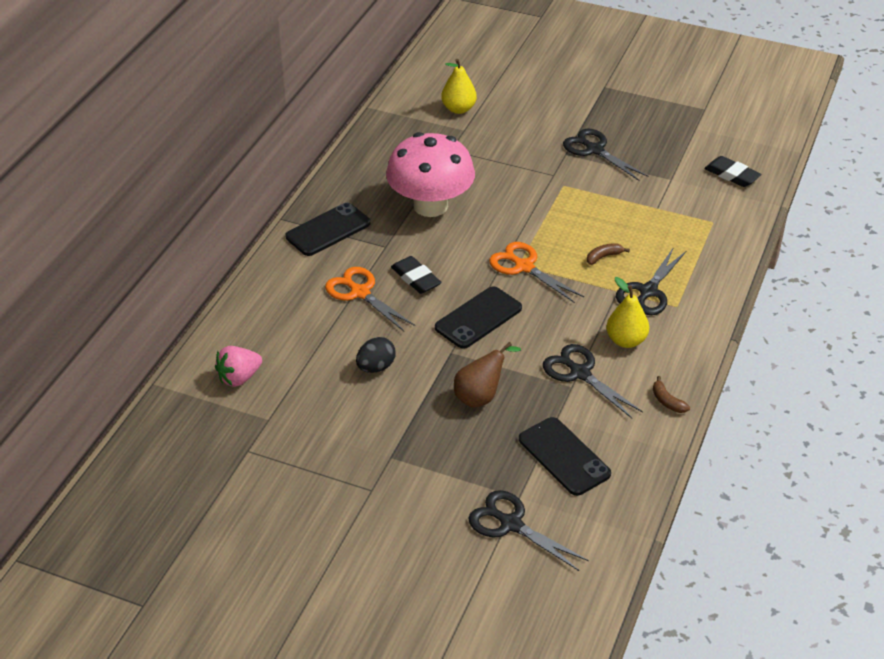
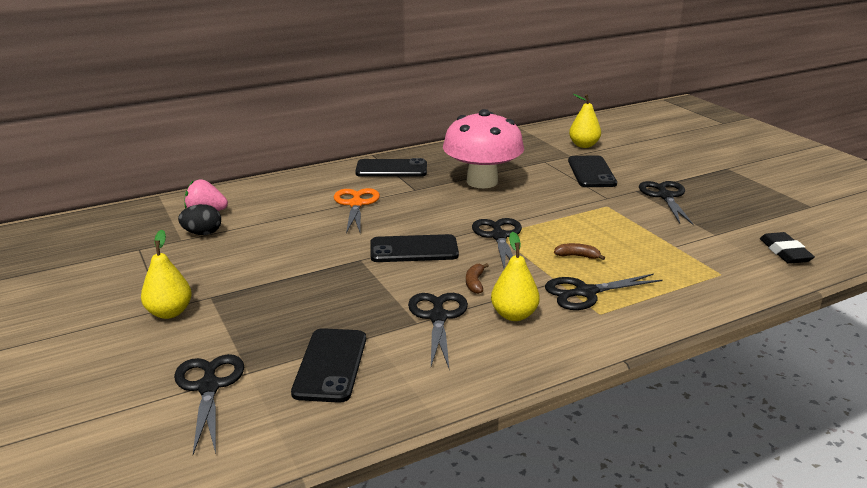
camera: 40 degrees right, 15 degrees down
black egg [356,337,396,373] -> black egg moved to [178,204,221,235]
black eraser [391,256,442,294] -> none
brown pear [454,342,521,408] -> none
orange scissors [489,242,584,303] -> black scissors [472,218,522,269]
brown banana [653,376,690,413] -> brown banana moved to [466,263,489,294]
none -> yellow pear [141,229,192,319]
none -> black phone [568,155,617,187]

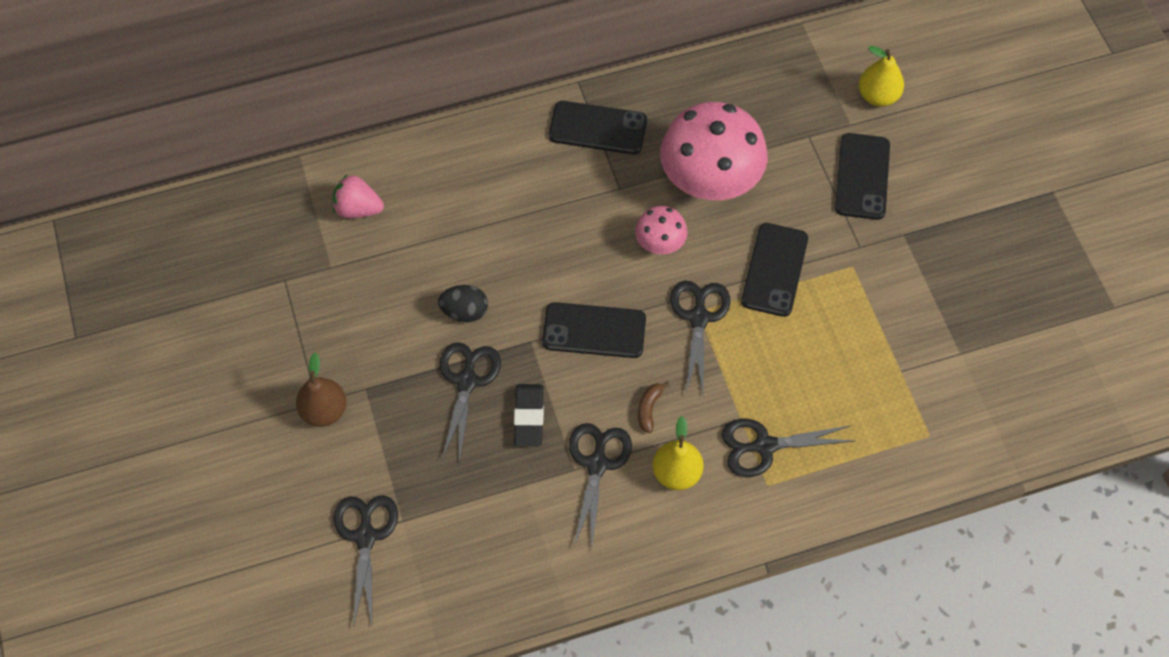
camera: 10 degrees right, 35 degrees up
yellow pear [141,229,192,319] -> brown pear [296,352,346,427]
black egg [178,204,221,235] -> black egg moved to [438,285,488,322]
black phone [291,328,366,403] -> black phone moved to [741,223,808,317]
orange scissors [334,188,380,233] -> none
brown banana [554,243,605,260] -> none
black scissors [639,181,694,225] -> black scissors moved to [440,342,501,464]
black eraser [760,232,815,264] -> black eraser moved to [514,384,544,446]
none -> pink mushroom [635,206,687,254]

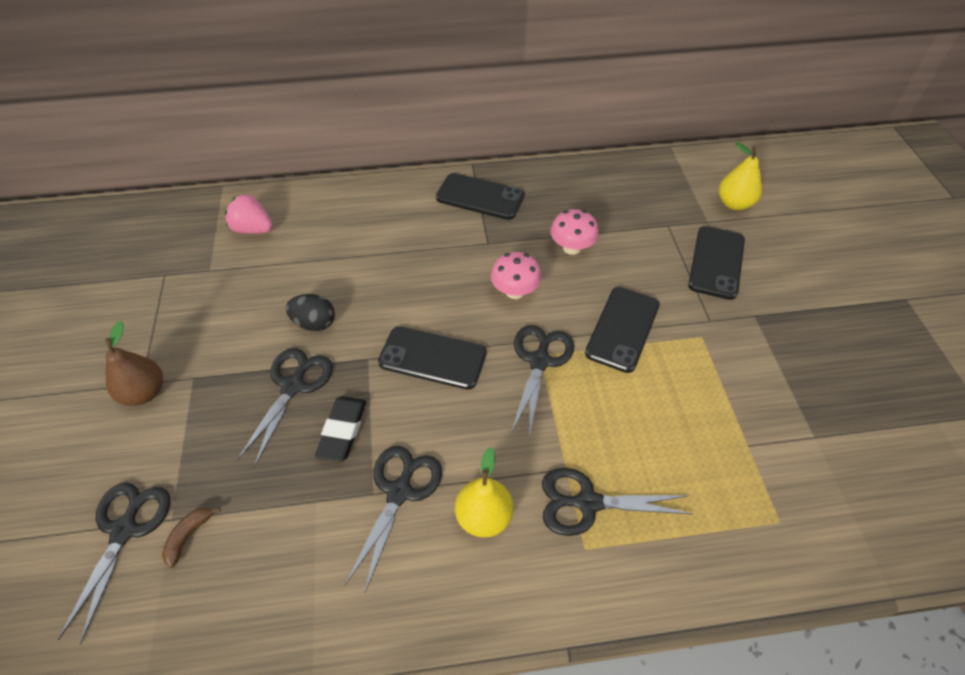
camera: 10 degrees right, 10 degrees down
brown banana [638,381,670,433] -> brown banana moved to [162,507,221,568]
pink mushroom [660,102,768,200] -> pink mushroom [550,209,599,255], size x0.48

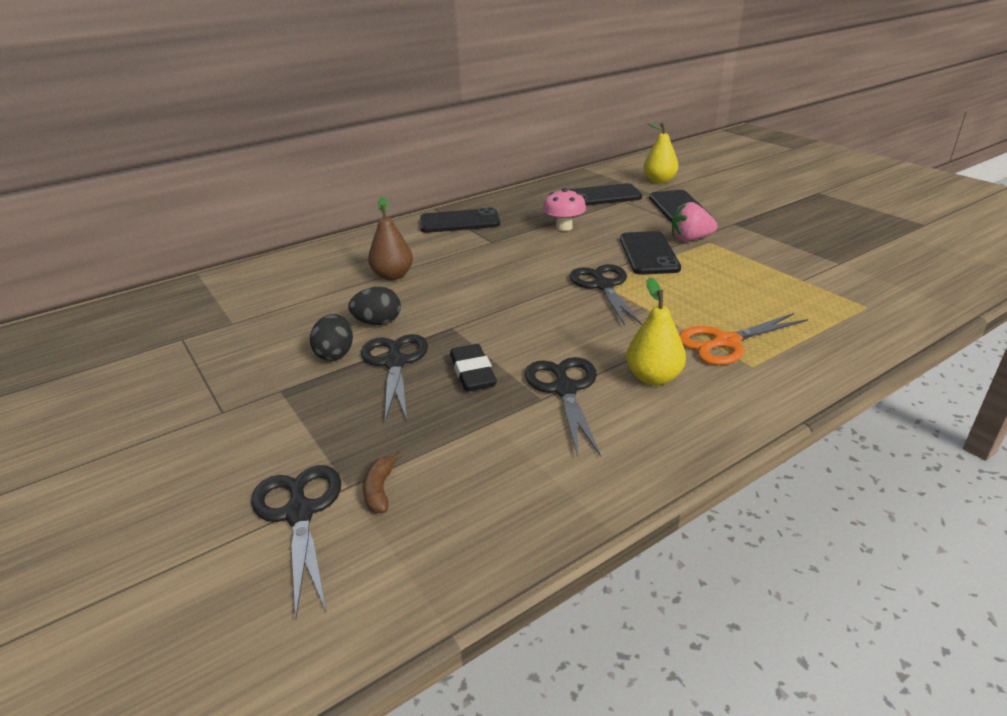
camera: 25 degrees left, 20 degrees down
brown pear [105,321,163,406] -> brown pear moved to [368,197,413,280]
pink strawberry [225,194,273,234] -> pink strawberry moved to [672,202,718,241]
black phone [378,326,487,390] -> black phone moved to [568,183,642,206]
pink mushroom [491,252,542,299] -> none
black scissors [542,468,693,536] -> orange scissors [679,313,808,365]
none -> black egg [310,314,353,361]

